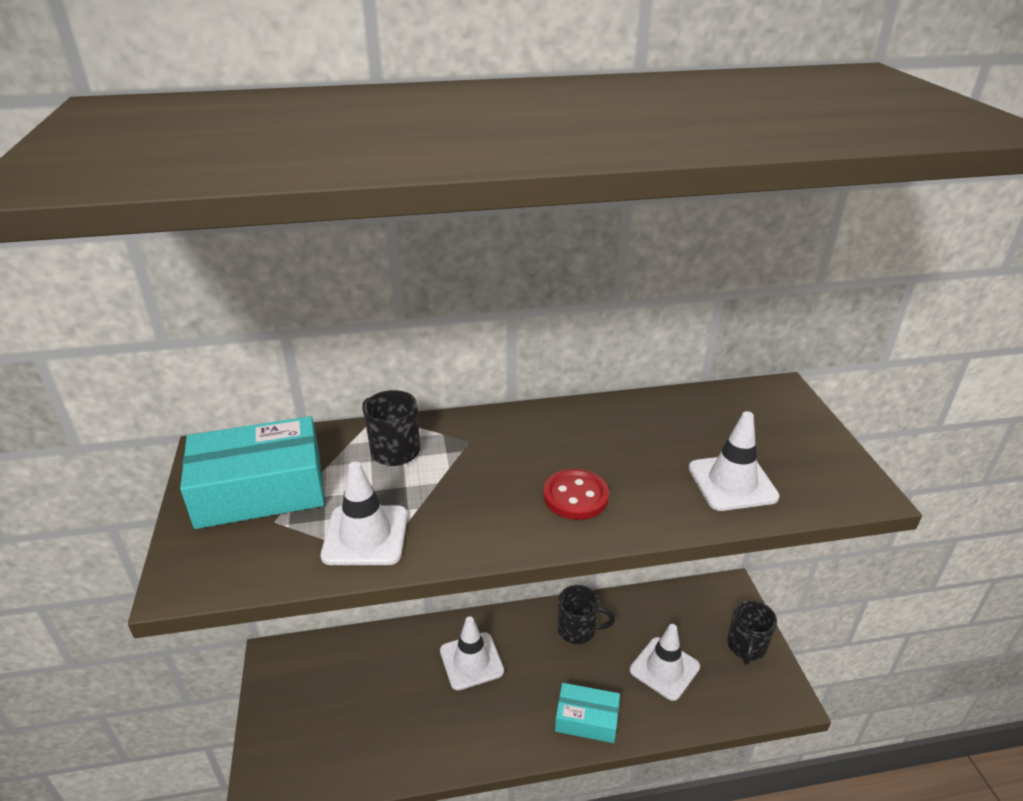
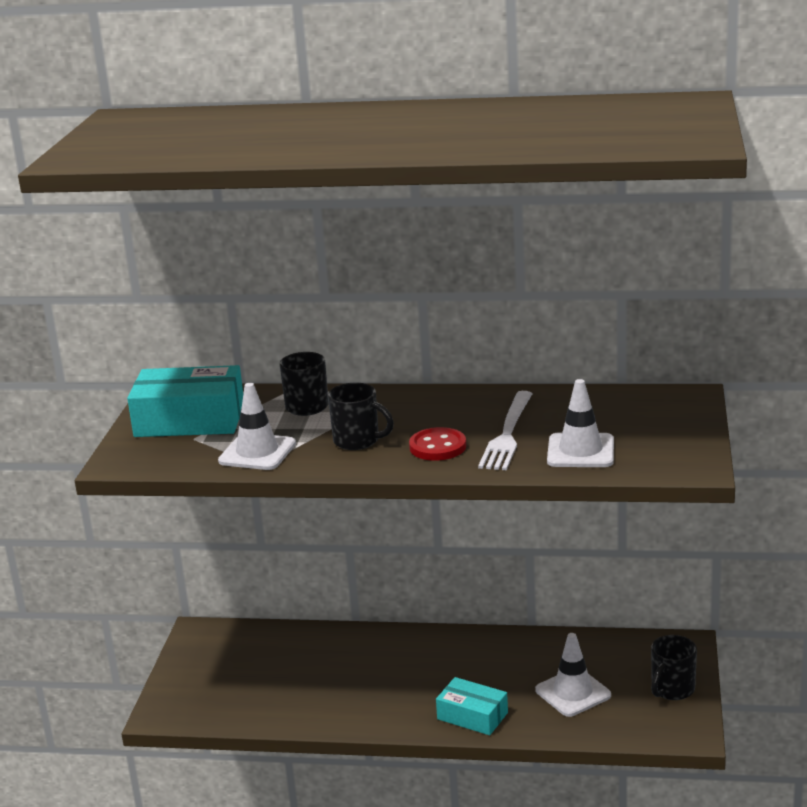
camera: 20 degrees right, 10 degrees down
white traffic cone [440,616,504,690] -> none
black mug [558,585,615,644] -> black mug moved to [328,383,394,450]
none -> white fork [478,391,533,470]

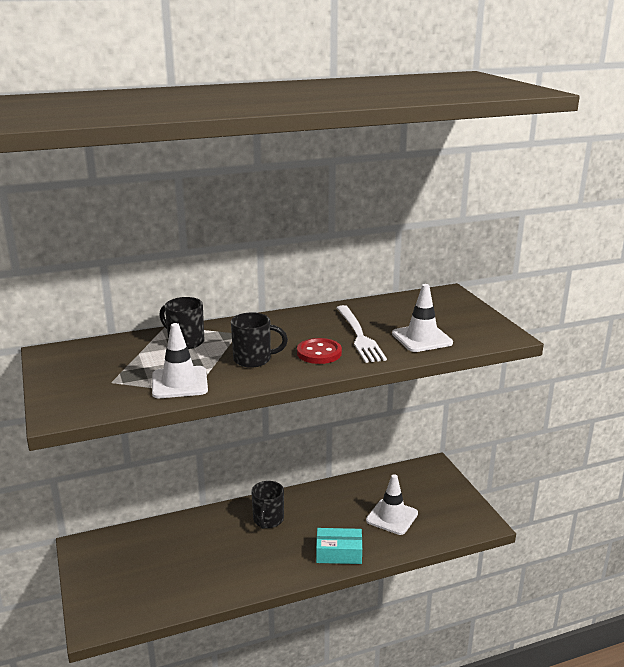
camera: 30 degrees left, 0 degrees up
turquoise box [127,365,243,437] -> none
black mug [651,635,697,700] -> black mug moved to [251,481,284,529]

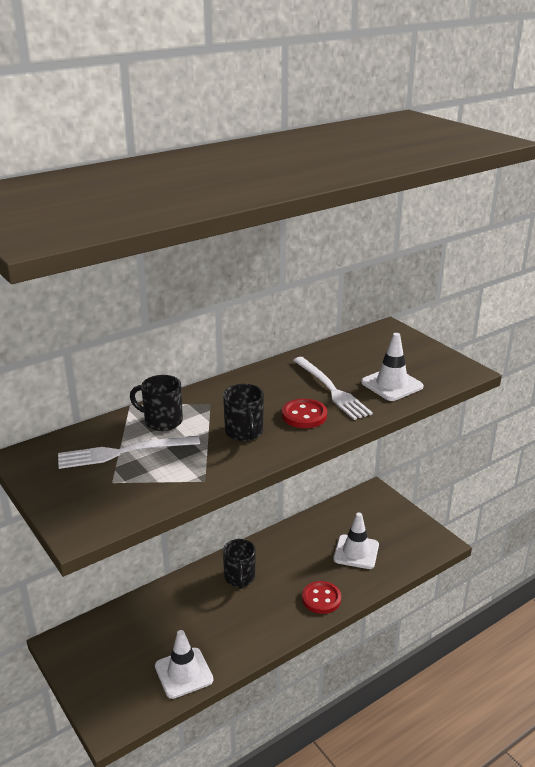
camera: 15 degrees left, 5 degrees up
white traffic cone [152,323,208,398] -> white traffic cone moved to [155,630,213,699]
black mug [231,312,288,368] -> black mug turned 90 degrees clockwise [223,384,264,441]
turquoise box [316,528,362,564] -> red button [302,581,341,614]
none -> white fork [58,435,200,469]

